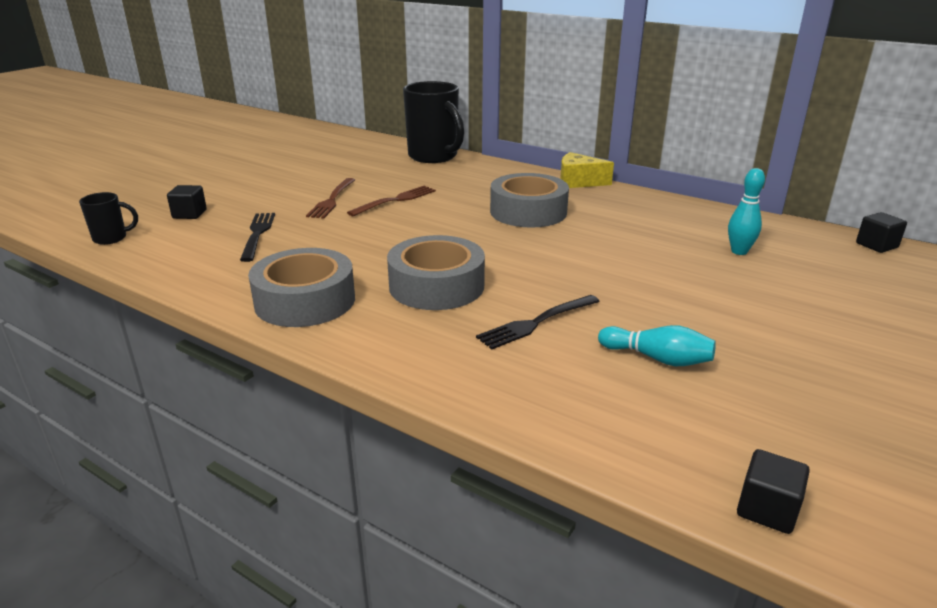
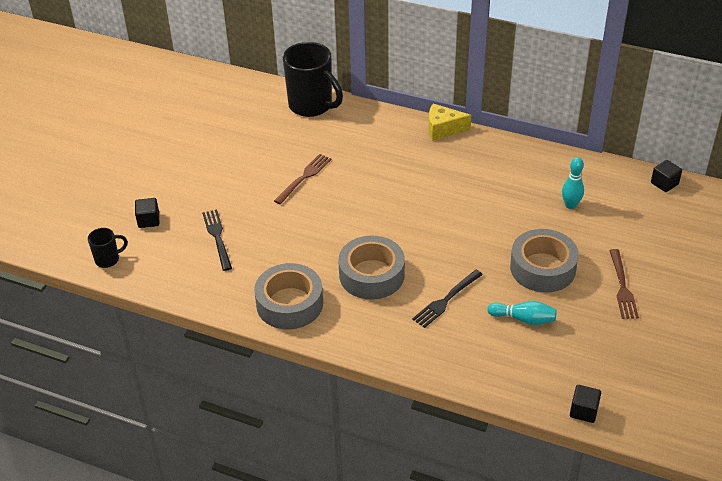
camera: 10 degrees left, 15 degrees up
brown fork [306,178,355,219] -> brown fork moved to [609,249,639,319]
grey tape [490,173,569,228] -> grey tape moved to [510,229,579,293]

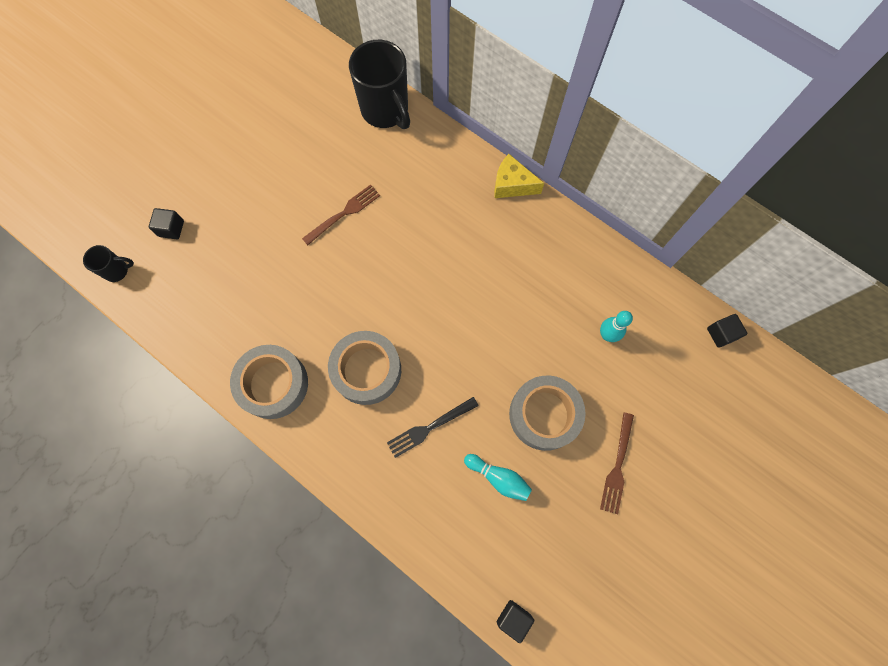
camera: 15 degrees right, 30 degrees up
black fork [202,210,232,271] -> none

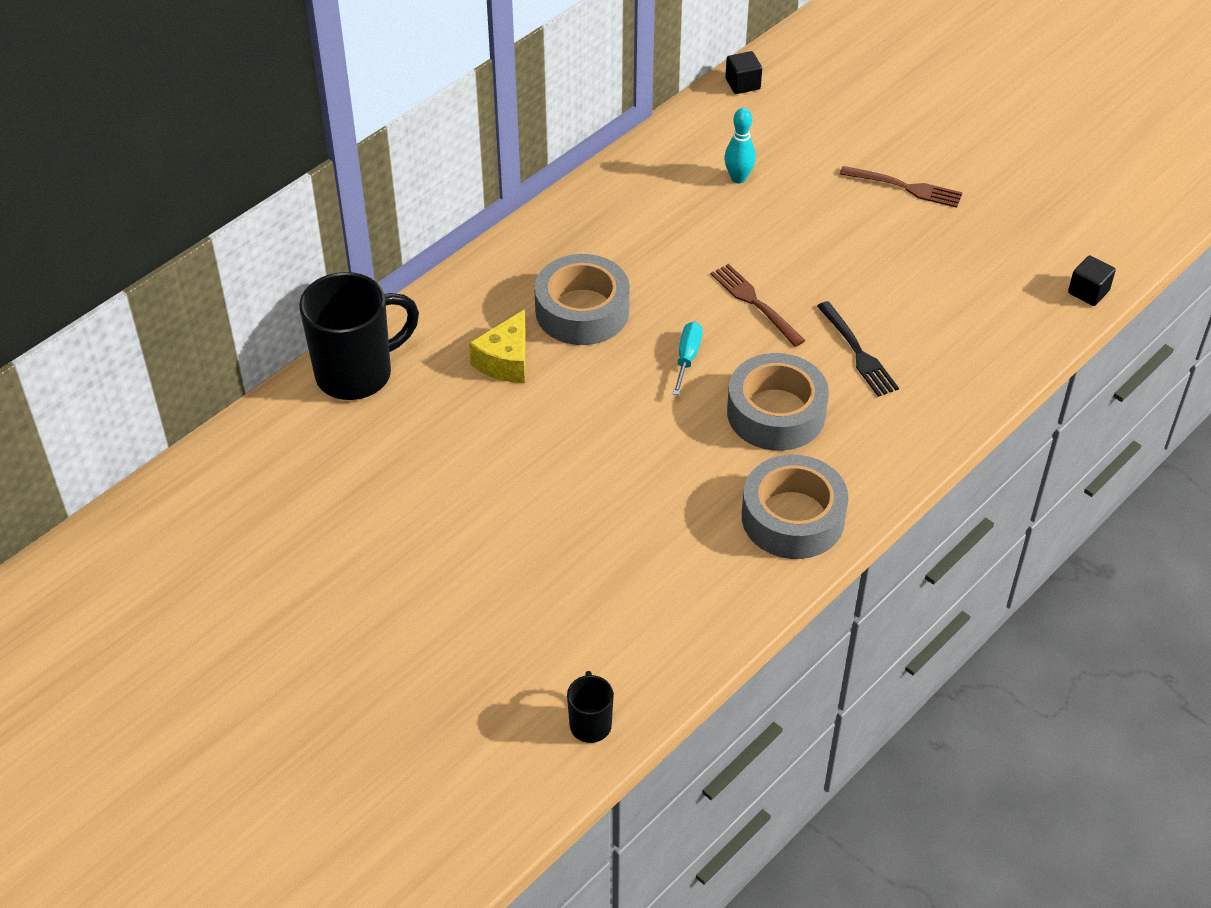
camera: 85 degrees left, 25 degrees down
black cube [149,208,184,239] -> none
brown fork [302,184,380,245] -> brown fork moved to [711,264,806,347]
turquoise bowling pin [464,454,532,501] -> none
yellow cheese [494,154,544,198] -> yellow cheese moved to [469,309,526,383]
grey tape [509,375,586,451] -> grey tape moved to [534,254,630,345]
none -> turquoise screwdriver [673,322,702,395]

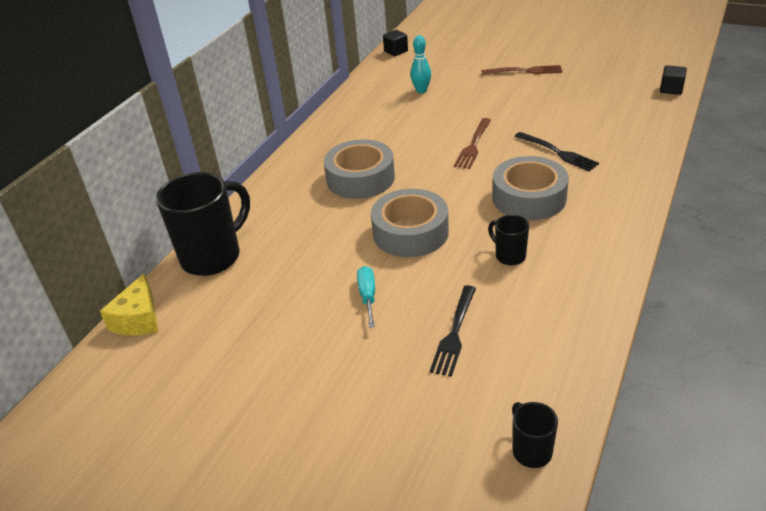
camera: 15 degrees left, 10 degrees down
yellow cheese [469,309,526,383] -> yellow cheese moved to [100,273,159,336]
turquoise screwdriver [673,322,702,395] -> turquoise screwdriver moved to [357,266,375,328]
brown fork [711,264,806,347] -> brown fork turned 105 degrees counterclockwise [454,118,491,169]
grey tape [742,455,849,559] -> grey tape moved to [371,189,449,257]
none -> black fork [430,285,476,377]
none -> black mug [488,214,529,265]

